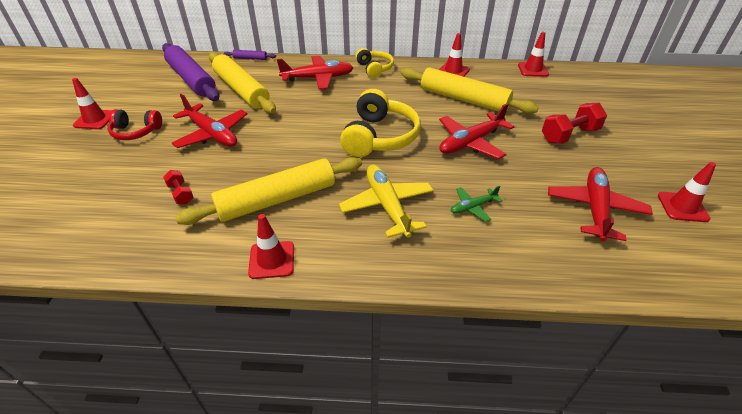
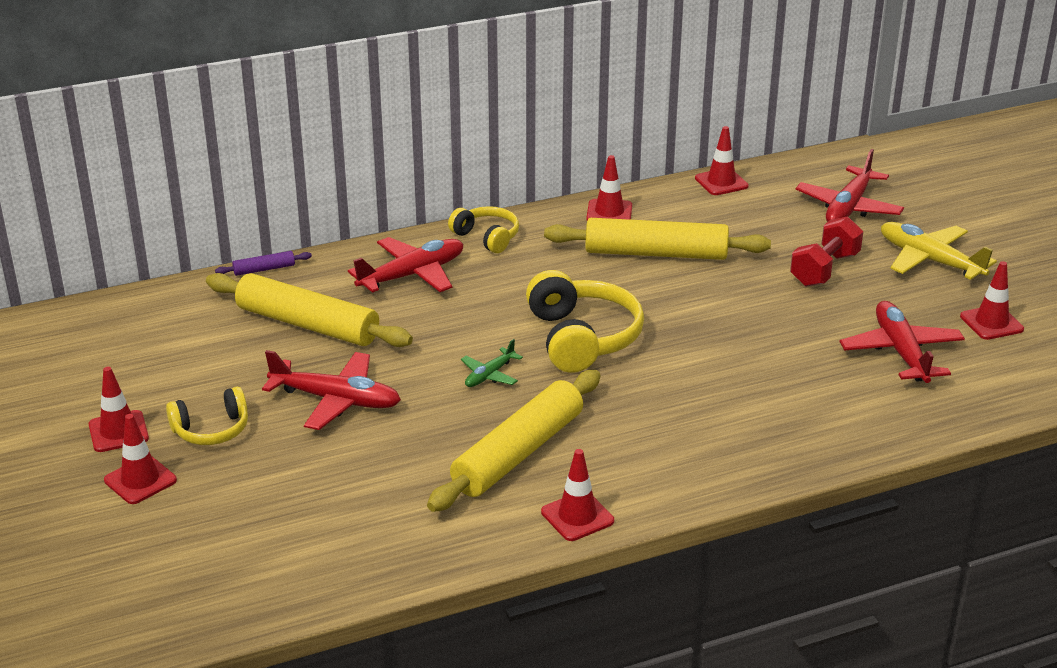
camera: 25 degrees left, 10 degrees down
red headphones [107,109,162,140] -> yellow headphones [166,387,248,445]
purple rolling pin [162,43,220,101] -> none
red dumbbell [163,170,194,204] -> none
yellow plane [339,165,434,238] -> yellow plane moved to [881,222,997,280]
red plane [439,103,514,159] -> red plane moved to [796,149,904,222]
green plane [451,186,502,222] -> green plane moved to [461,339,523,387]
none -> red traffic cone [104,414,177,504]

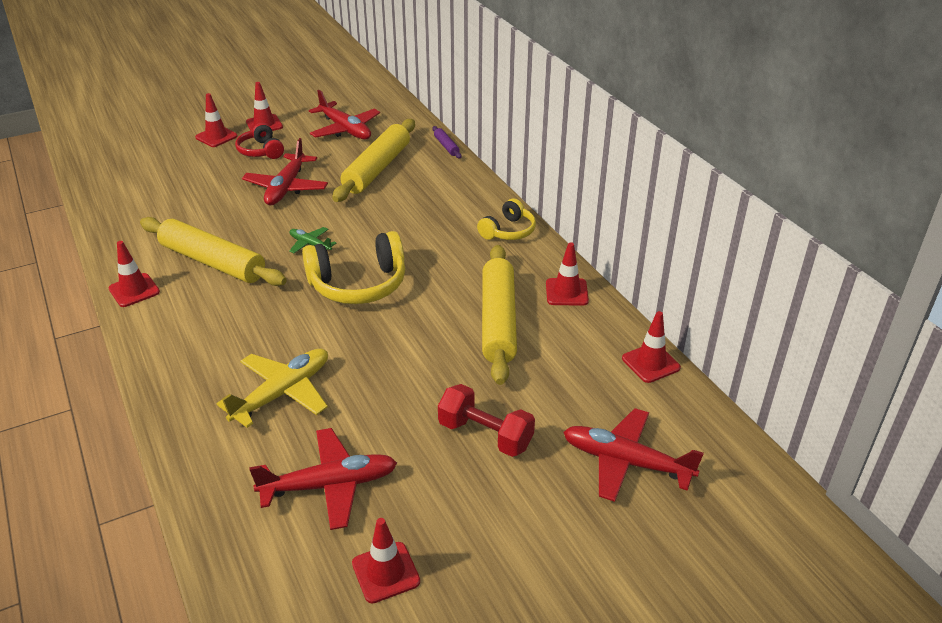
camera: 85 degrees right, 5 degrees up
yellow headphones [166,387,248,445] -> red headphones [235,123,284,159]
red plane [348,237,463,293] -> red plane moved to [309,90,380,140]
yellow plane [881,222,997,280] -> yellow plane moved to [217,349,328,428]

